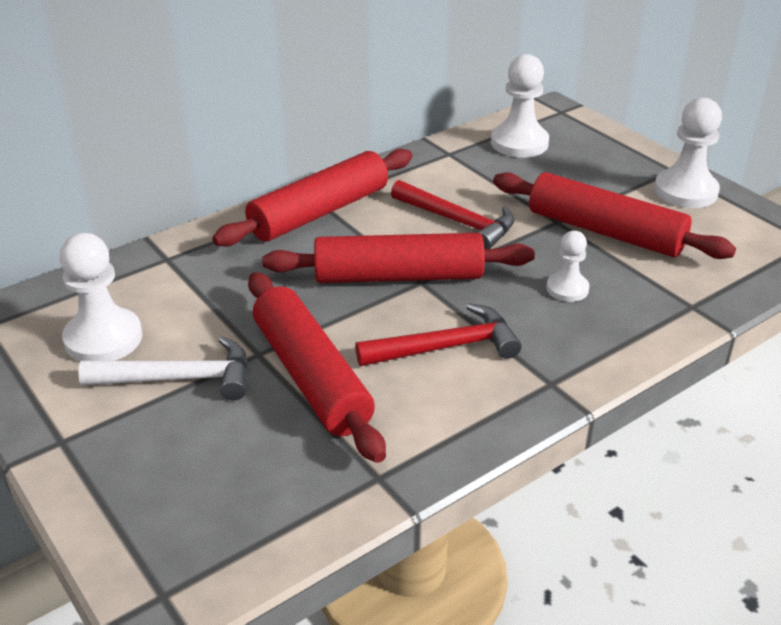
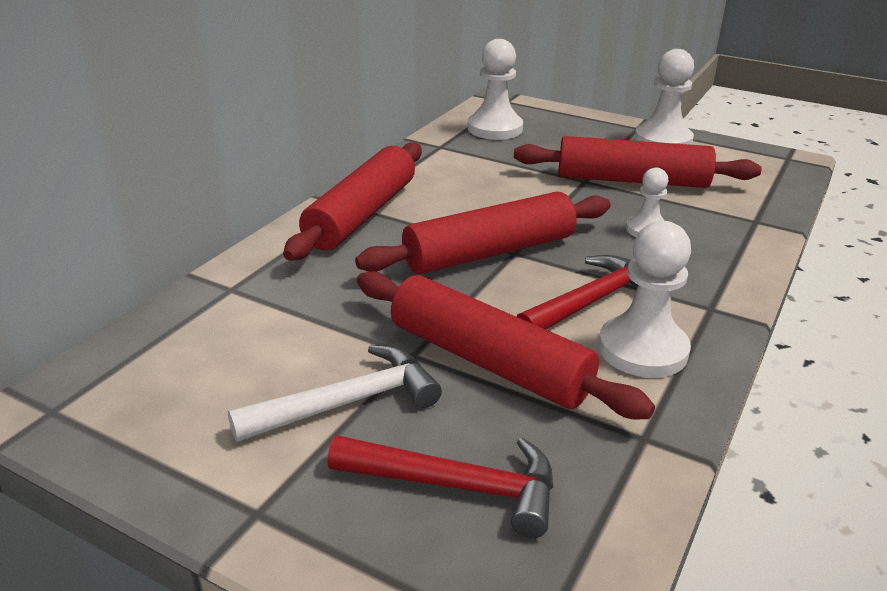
camera: 25 degrees left, 5 degrees down
white pawn [60,233,142,361] -> white pawn moved to [598,221,691,378]
red hammer [391,180,515,249] -> red hammer moved to [327,435,553,538]

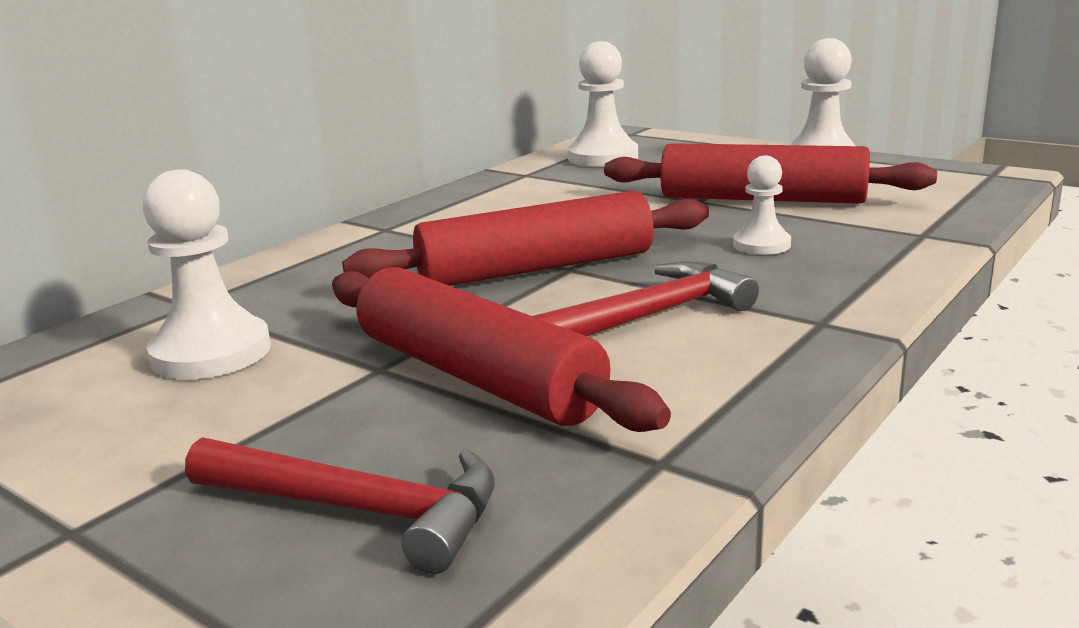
camera: 10 degrees right, 10 degrees down
white hammer [228,345,442,442] -> none
red rolling pin [283,142,422,261] -> none
white pawn [598,221,691,378] -> white pawn moved to [142,169,271,380]

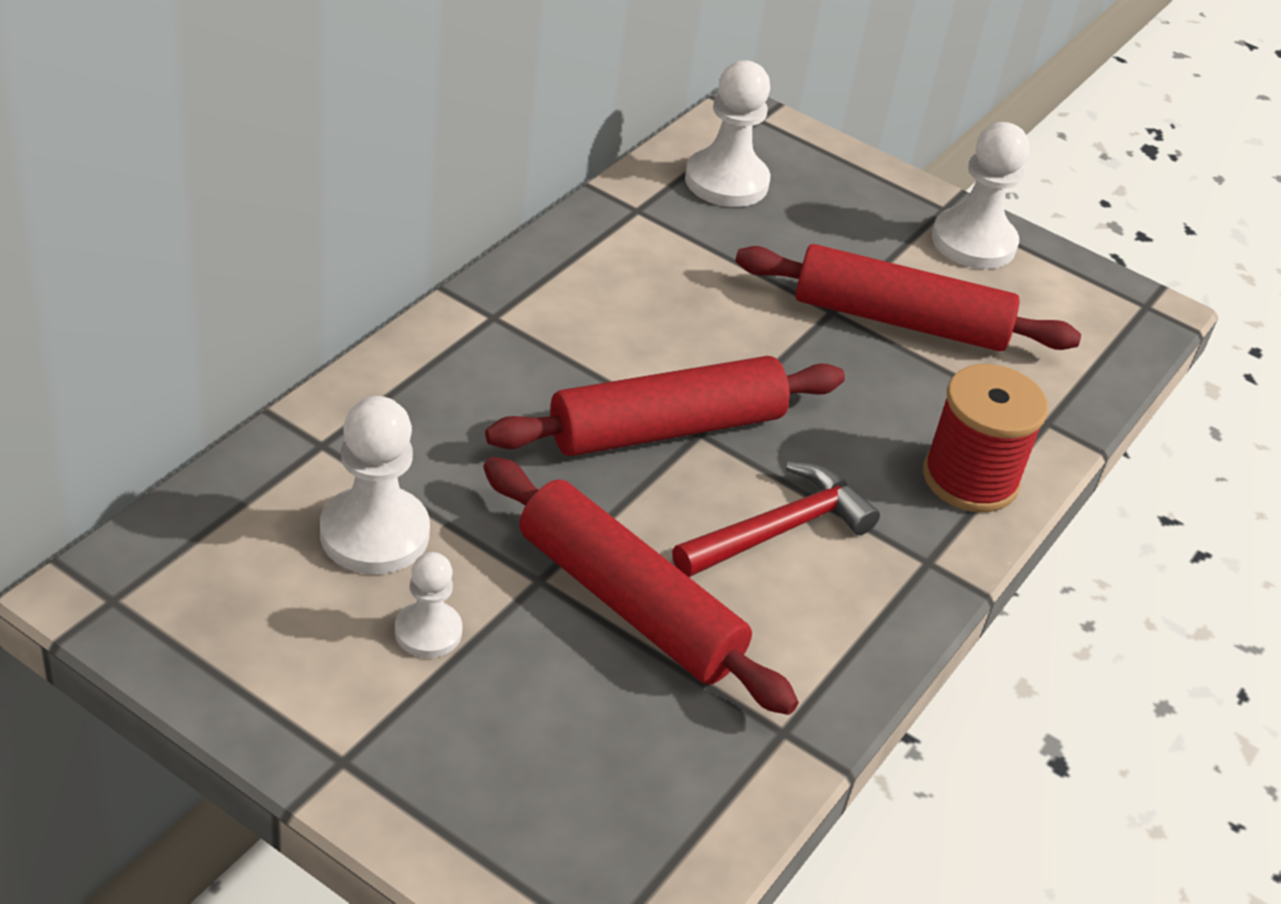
camera: 10 degrees left, 20 degrees up
red hammer [185,437,495,574] -> none
white pawn [733,156,791,255] -> white pawn moved to [395,552,462,658]
none -> red spool [923,364,1048,512]

